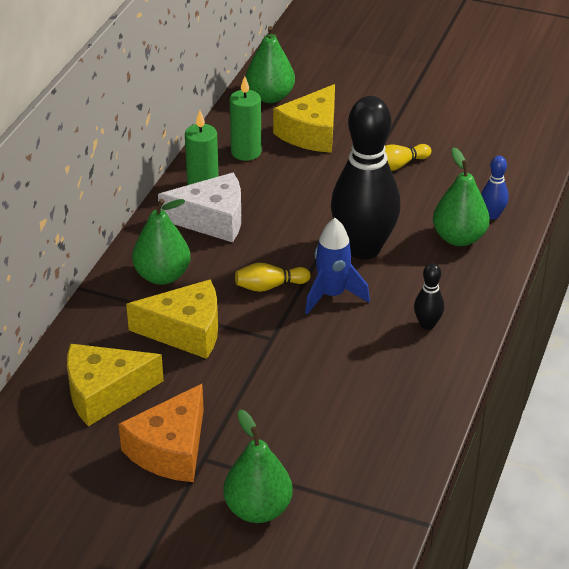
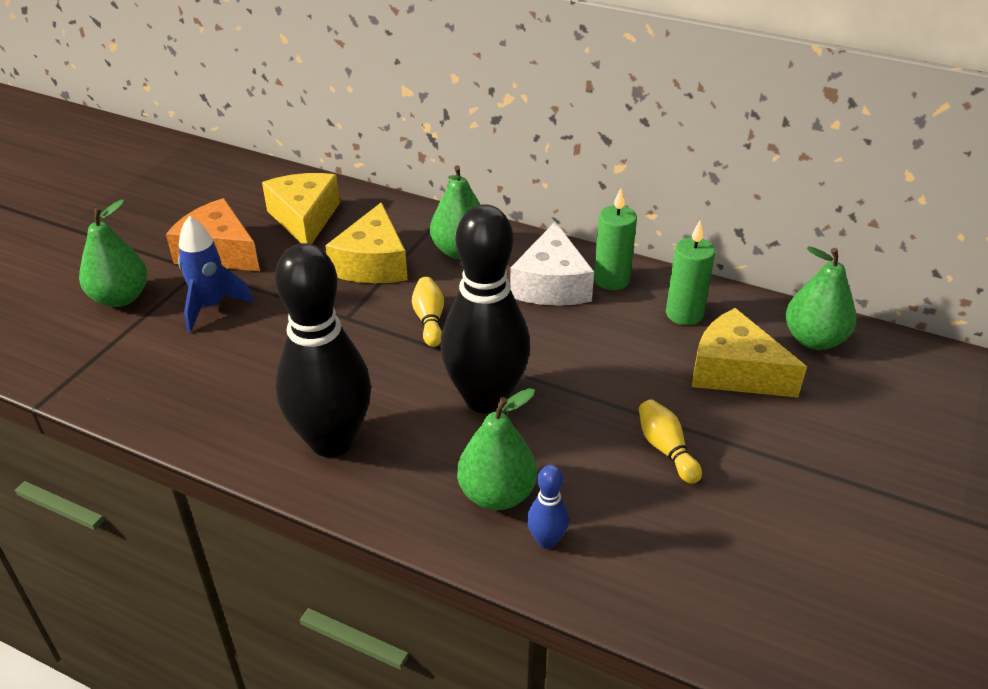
camera: 95 degrees right, 0 degrees up
blue rocket [305,218,370,315] -> blue rocket moved to [178,216,254,332]
black bowling pin [414,263,444,330] -> black bowling pin [275,243,371,457], size x2.42

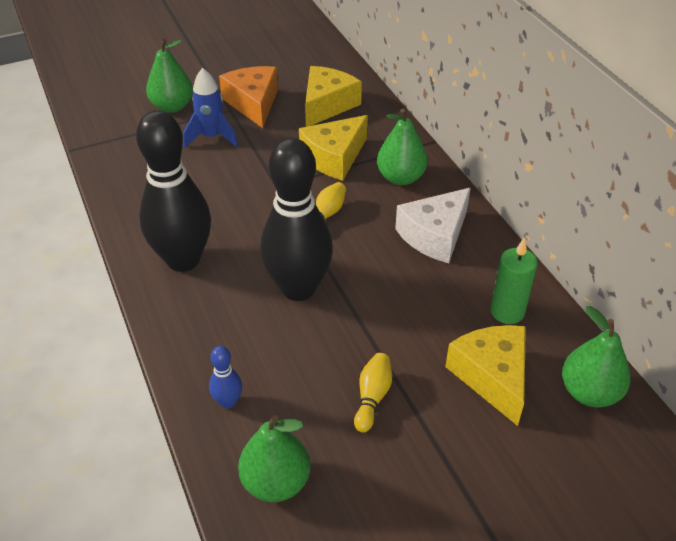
camera: 40 degrees right, 5 degrees up
green pear [457,388,537,510] -> green pear moved to [238,415,311,502]
green candle [594,188,637,290] -> none

